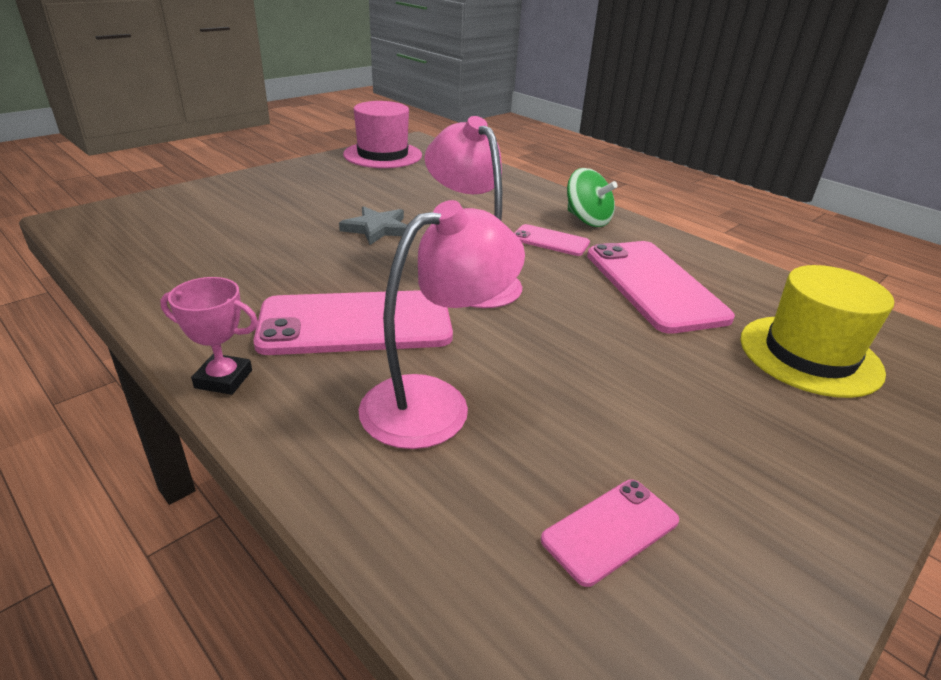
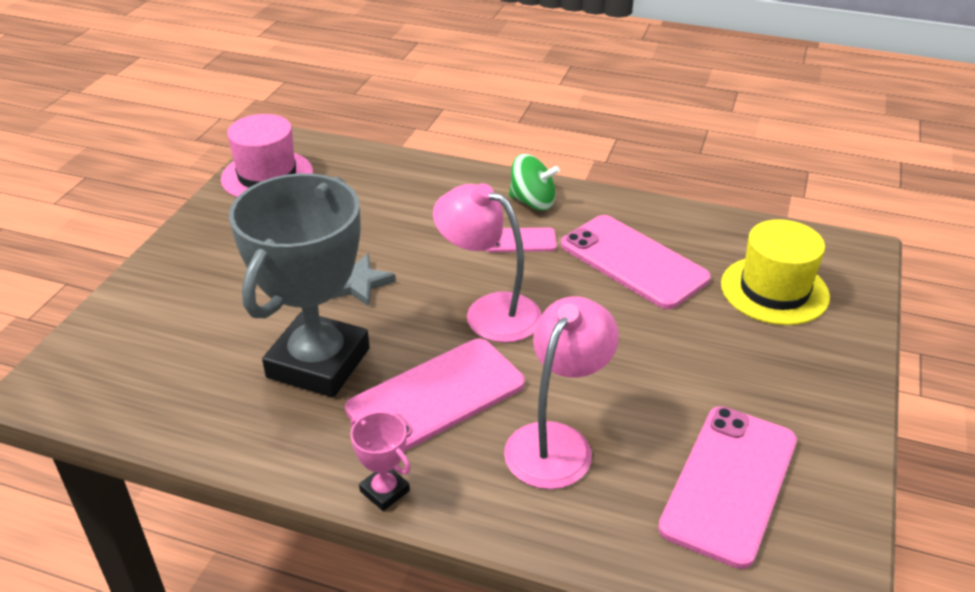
camera: 25 degrees left, 5 degrees up
pink trophy [160,277,258,395] -> pink trophy turned 60 degrees clockwise [350,412,411,511]
pink phone [541,480,679,587] -> pink phone [658,406,797,569], size x1.97
none -> grey trophy [229,173,370,397]

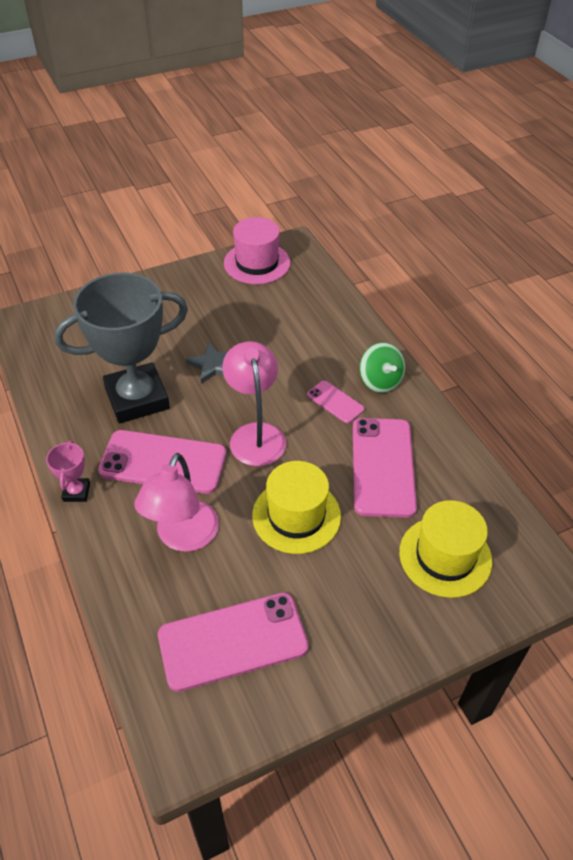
camera: 45 degrees right, 10 degrees up
pink lamp [504,296,619,489] -> pink lamp turned 120 degrees clockwise [134,453,219,552]
none -> yellow hat [252,461,341,554]

